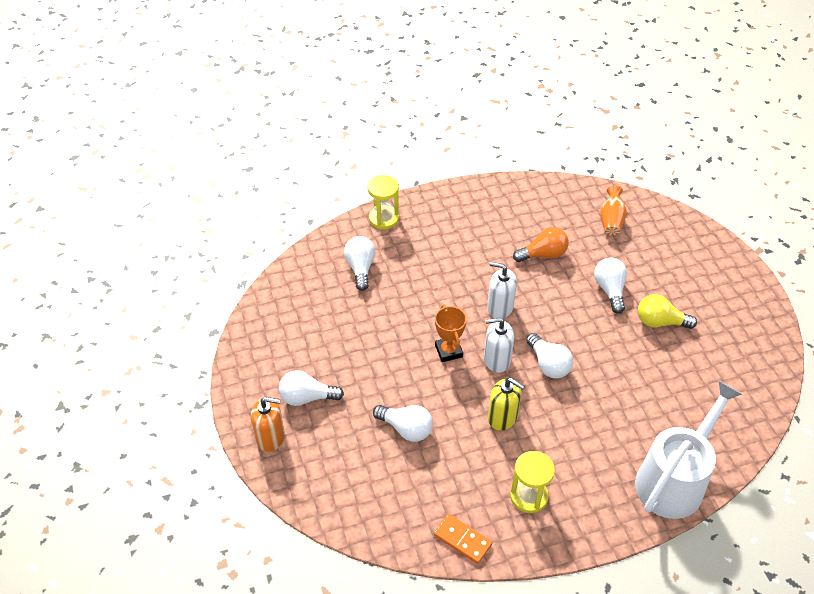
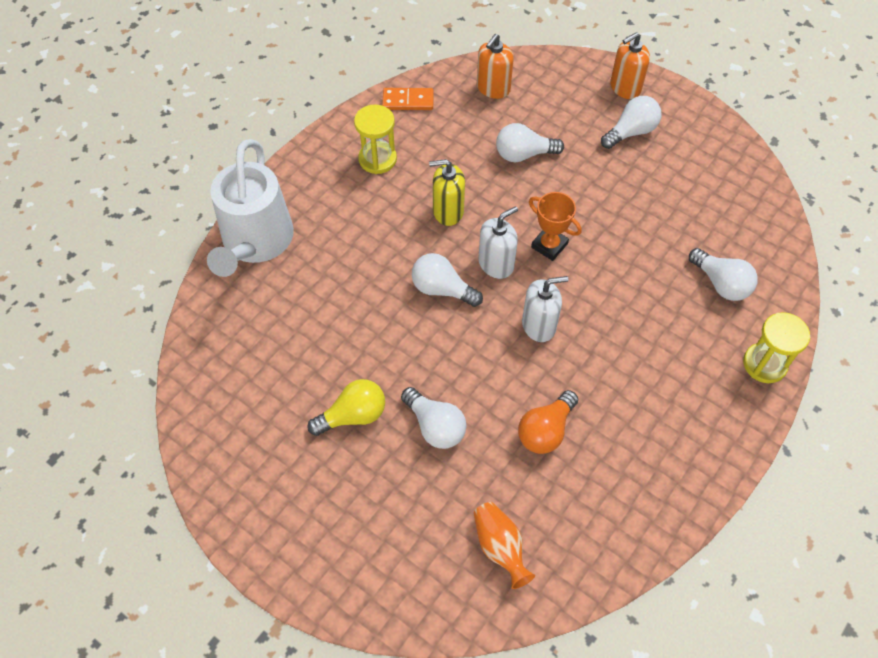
camera: 145 degrees right, 10 degrees up
none -> orange soap dispenser [477,34,514,99]

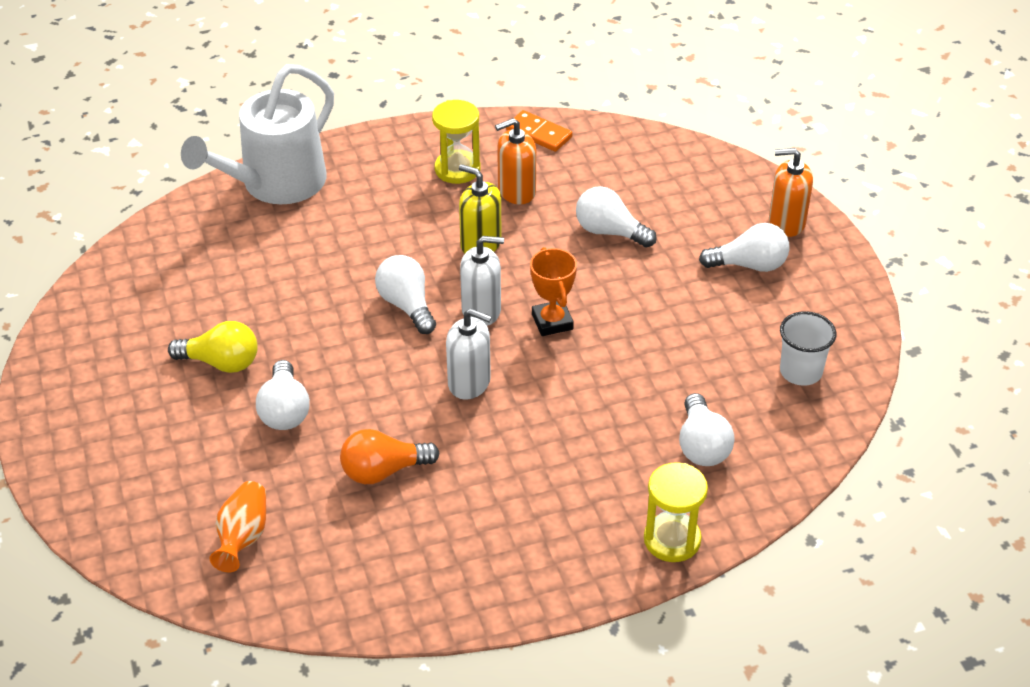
camera: 35 degrees right, 15 degrees down
orange soap dispenser [477,34,514,99] -> orange soap dispenser moved to [495,118,536,205]
none -> white cup [780,311,836,386]

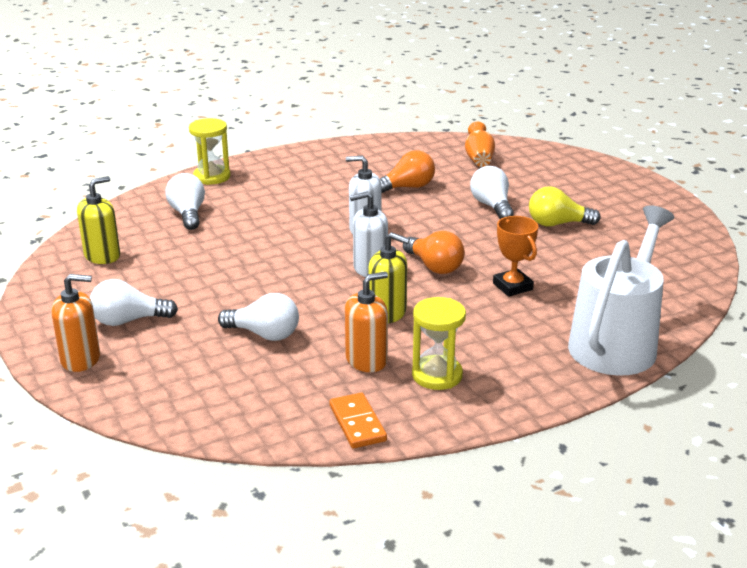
camera: 170 degrees right, 15 degrees down
white light bulb [375,255,436,334] -> orange light bulb [403,231,465,274]
orange domino [506,110,572,152] -> orange domino turned 45 degrees clockwise [330,393,387,448]
orange trophy [530,247,577,336] -> orange trophy moved to [493,216,538,297]
white cup [780,311,836,386] -> yellow soap dispenser [77,176,120,264]

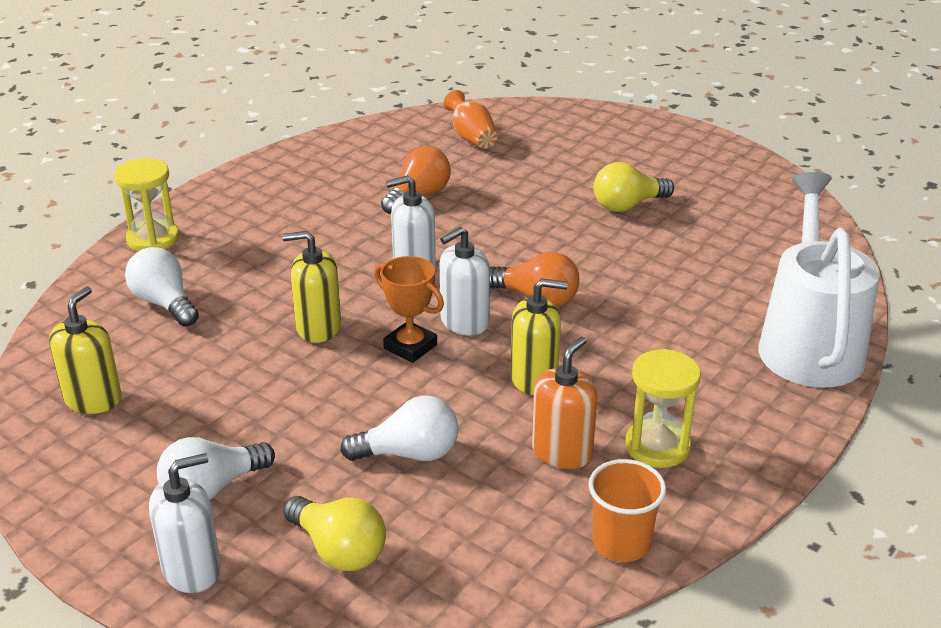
camera: 25 degrees left, 5 degrees up
orange soap dispenser [51,274,100,372] -> white soap dispenser [149,453,221,593]
orange domino [330,393,387,448] -> orange cup [588,459,666,562]
white light bulb [470,166,514,219] -> none
orange trophy [493,216,538,297] -> orange trophy moved to [374,256,444,363]
none -> yellow soap dispenser [282,231,341,343]
none -> yellow light bulb [283,496,386,571]

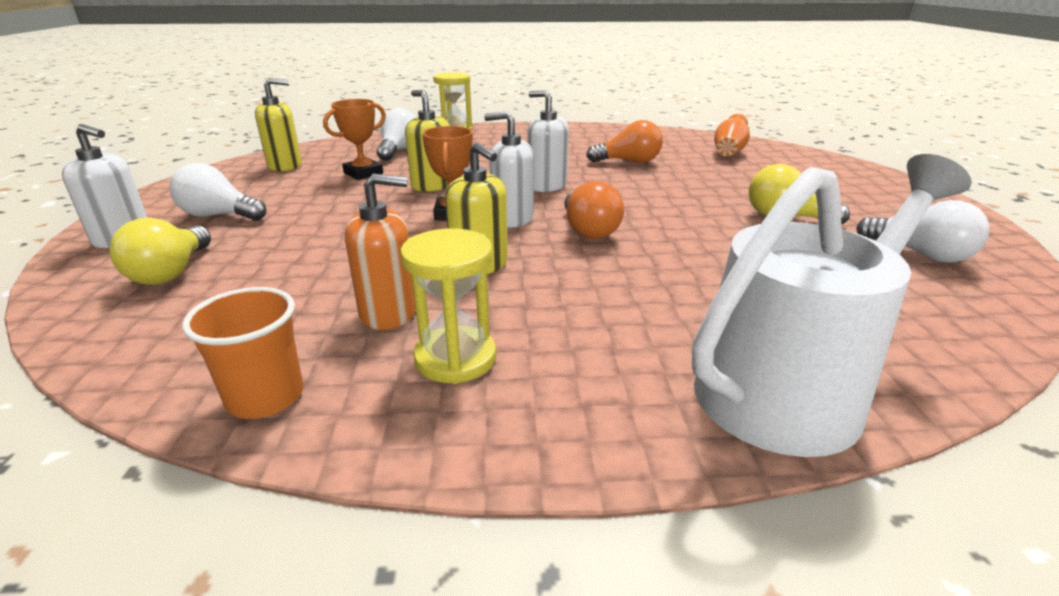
camera: 50 degrees right, 5 degrees down
white light bulb [340,396,458,461] -> white light bulb moved to [856,200,990,263]
none -> orange trophy [323,99,386,180]

